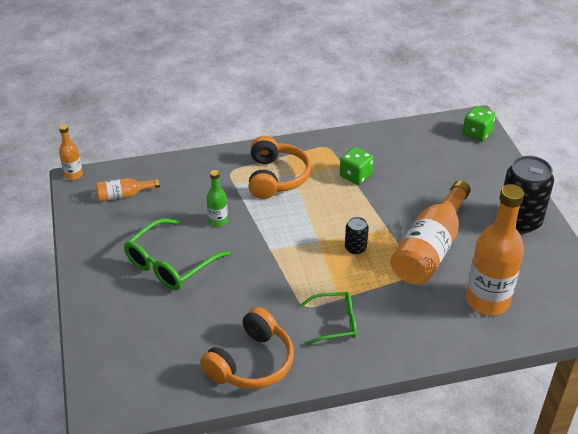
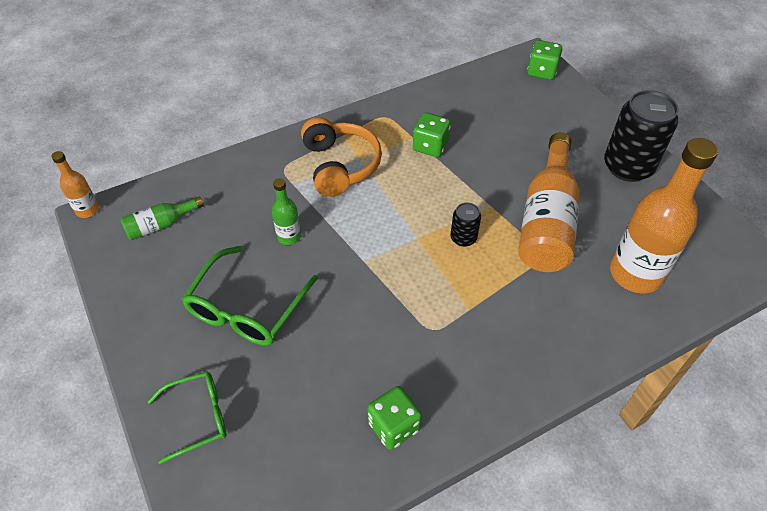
camera: 15 degrees left, 10 degrees up
orange bottle [96,178,160,201] -> green bottle [121,197,204,240]
orange headphones [200,307,294,389] -> green dice [367,386,422,450]
green glasses [299,292,357,345] -> green glasses moved to [147,371,227,464]

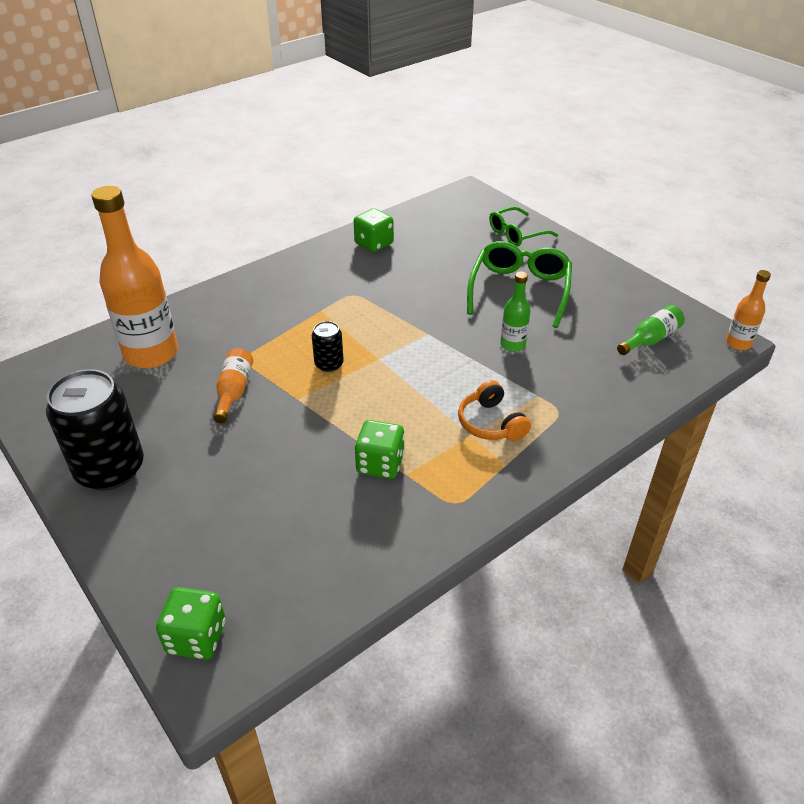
camera: 170 degrees right, 10 degrees down
orange headphones [301,117,382,197] -> orange headphones [458,380,531,441], size x0.64
orange bottle [518,132,580,272] -> orange bottle [213,348,253,423], size x0.48

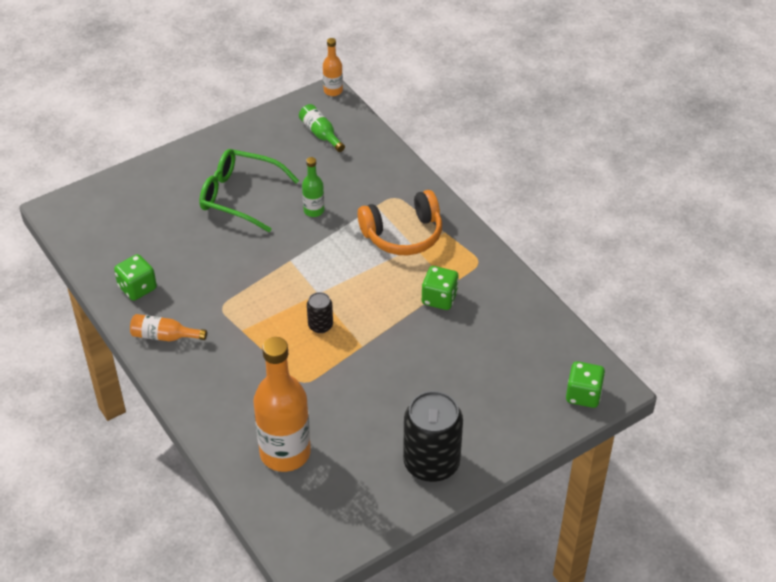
camera: 85 degrees left, 5 degrees up
orange bottle [213,348,253,423] -> orange bottle moved to [130,314,207,341]
orange headphones [458,380,531,441] -> orange headphones [358,190,442,255], size x1.57
green glasses [489,207,558,247] -> none

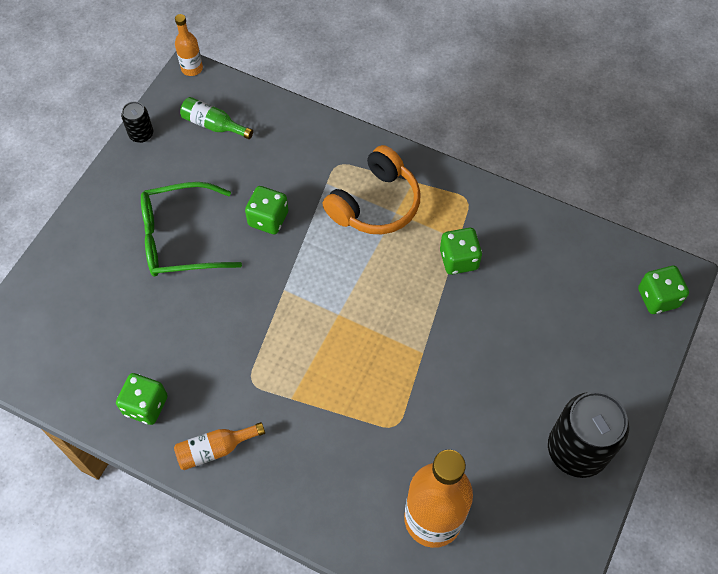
camera: 30 degrees left, 15 degrees up
green bottle [302,157,325,217] -> green dice [245,186,288,234]
black can [307,292,333,333] -> black can moved to [121,102,153,143]

